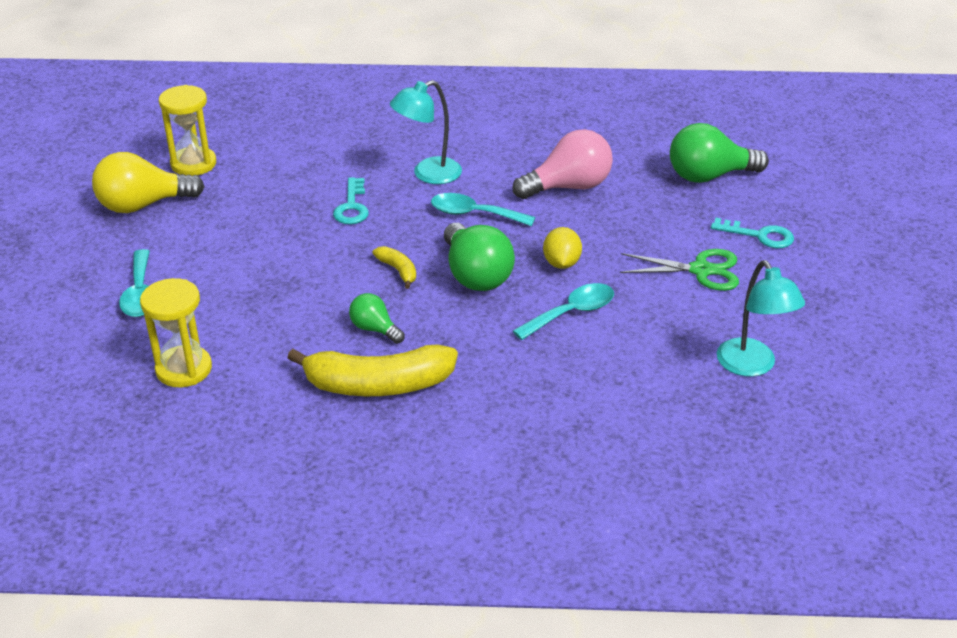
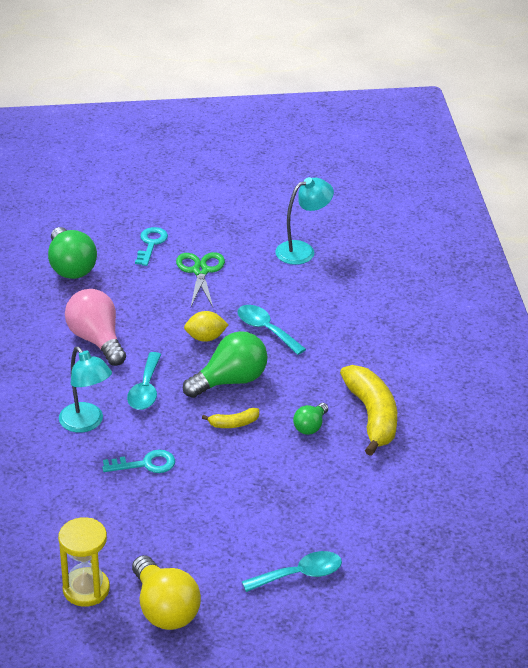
camera: 100 degrees left, 0 degrees up
yellow hourglass [140,278,212,387] -> none
yellow banana [373,246,416,289] -> yellow banana turned 150 degrees counterclockwise [202,408,259,428]

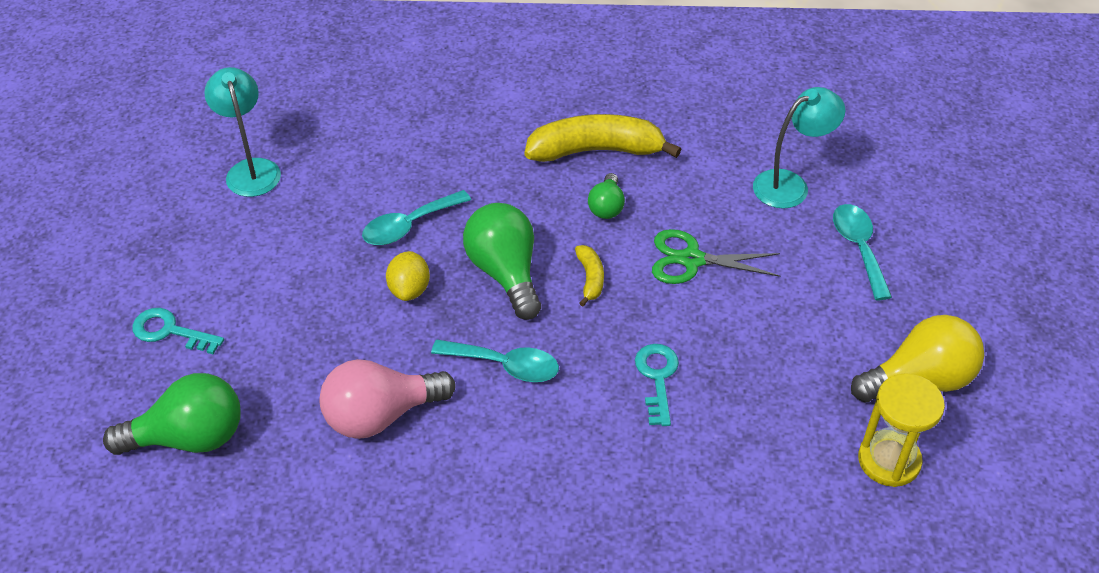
camera: 80 degrees left, 10 degrees up
turquoise lamp [59,347,112,433] -> turquoise lamp moved to [753,87,846,209]
green scissors [176,252,225,307] -> green scissors moved to [652,229,780,284]
green light bulb [293,403,328,435] -> green light bulb turned 60 degrees clockwise [588,173,625,219]

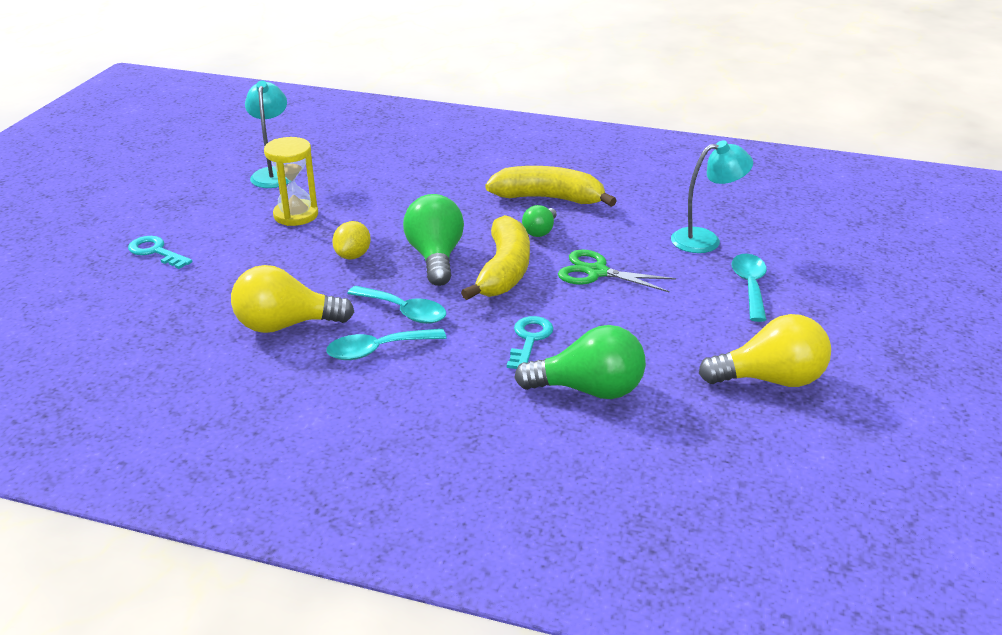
camera: 15 degrees right, 15 degrees down
green light bulb [103,373,241,455] -> green light bulb moved to [514,325,646,399]
pink light bulb [319,359,456,439] -> yellow light bulb [231,265,354,333]
turquoise spoon [362,190,471,245] -> turquoise spoon moved to [326,329,446,360]
yellow banana [575,245,604,306] -> yellow banana [461,215,530,300], size x2.17
yellow hourglass [858,373,945,487] -> yellow hourglass moved to [264,137,318,226]

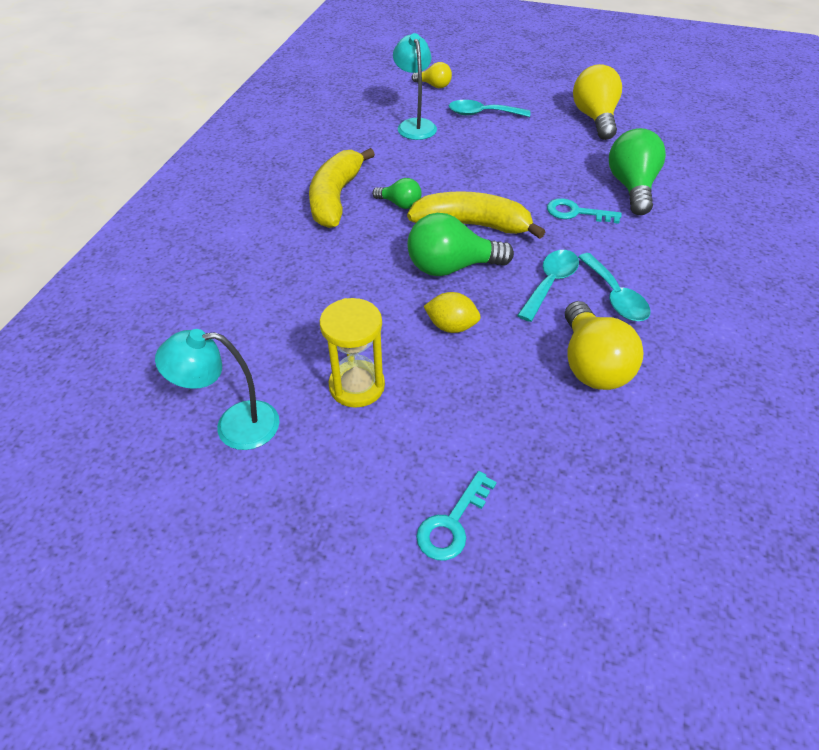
camera: 90 degrees left, 15 degrees up
green scissors [558,250,676,293] -> none
none -> yellow light bulb [412,62,452,88]

